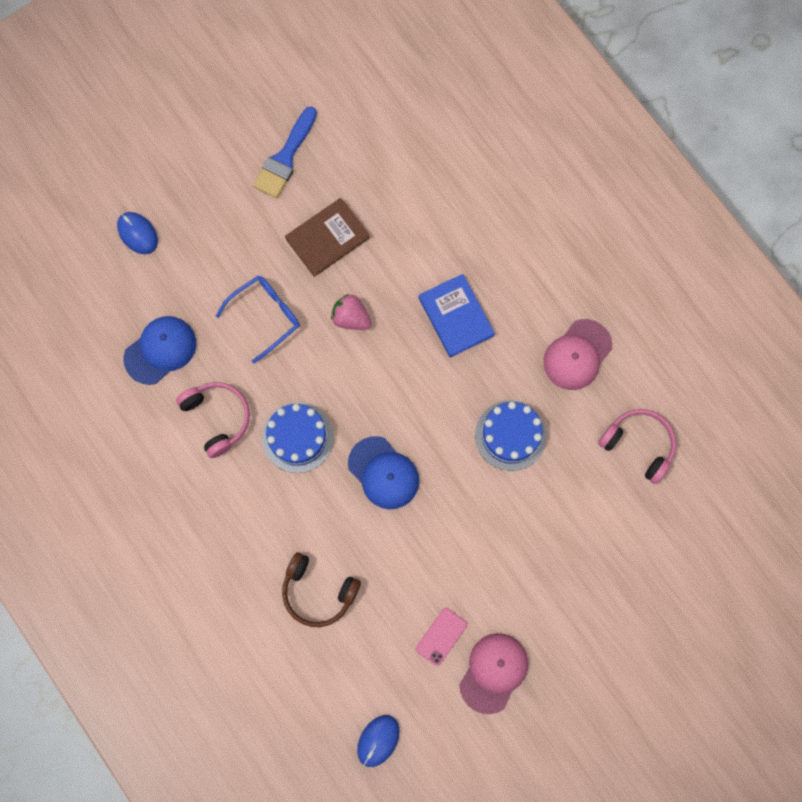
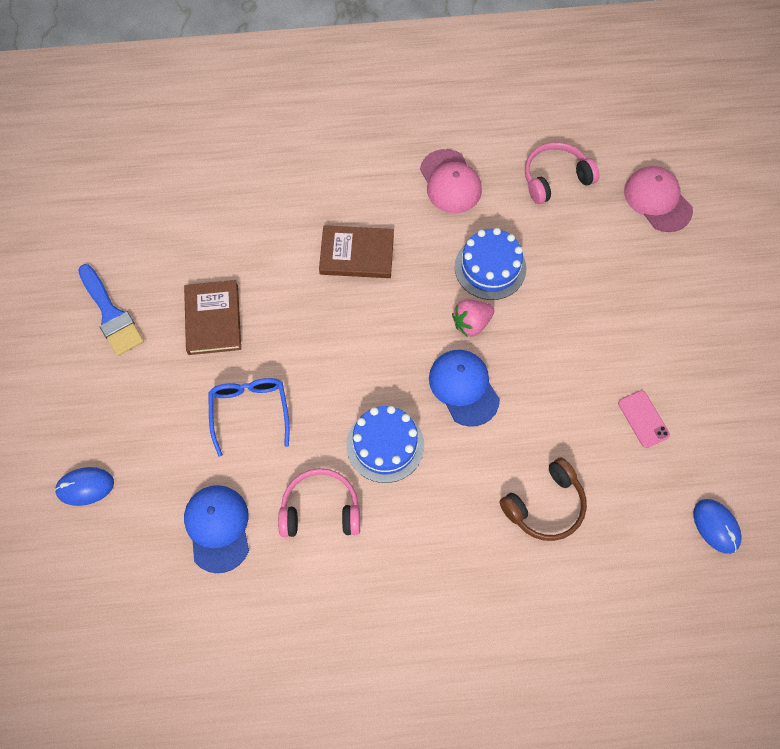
camera: 60 degrees left, 10 degrees down
pink strawberry [331,294,371,330] -> pink strawberry moved to [452,299,494,337]
blue cap [348,436,419,509] -> blue cap turned 105 degrees counterclockwise [429,350,500,427]
blue book [419,274,495,358] -> brown book [319,225,394,278]
pink cap [459,633,528,714] -> pink cap moved to [624,166,693,232]

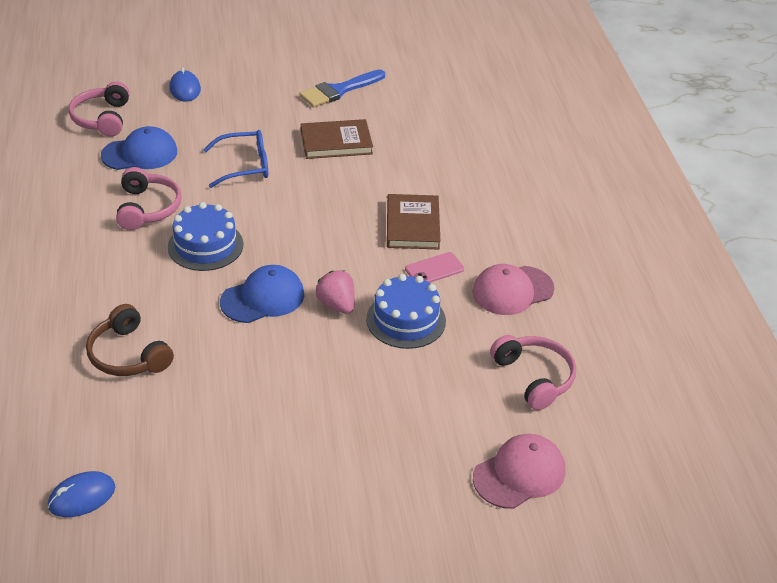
camera: 85 degrees right, 25 degrees down
pink phone [618,390,670,448] -> pink phone moved to [405,252,464,283]
none -> pink headphones [69,81,130,137]

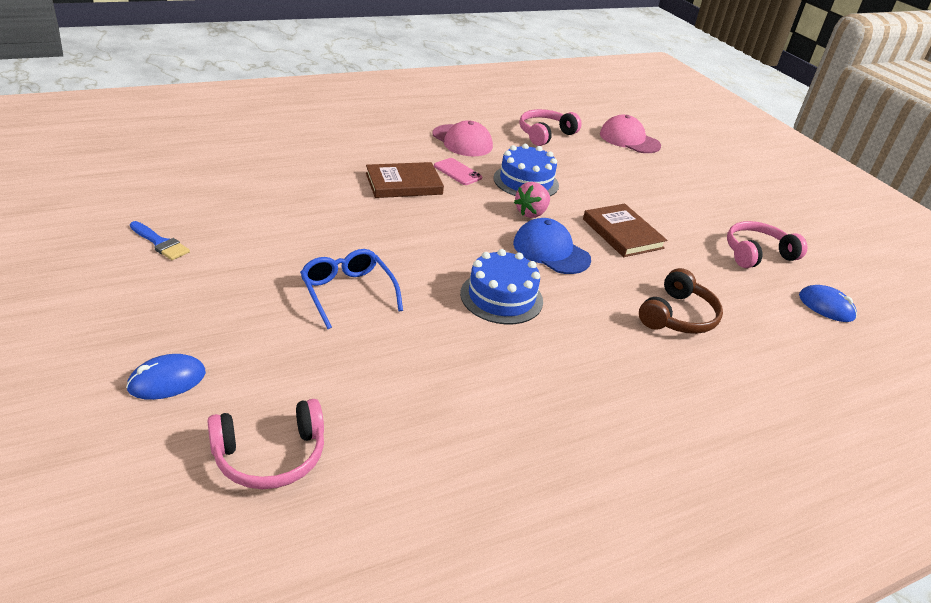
camera: 110 degrees left, 5 degrees down
blue cap [101,126,177,170] -> none
pink headphones [116,167,182,230] -> pink headphones moved to [727,221,808,268]
blue brush [299,69,385,107] -> blue brush [130,221,190,260], size x0.64
brown book [301,119,373,159] -> brown book moved to [583,204,667,257]

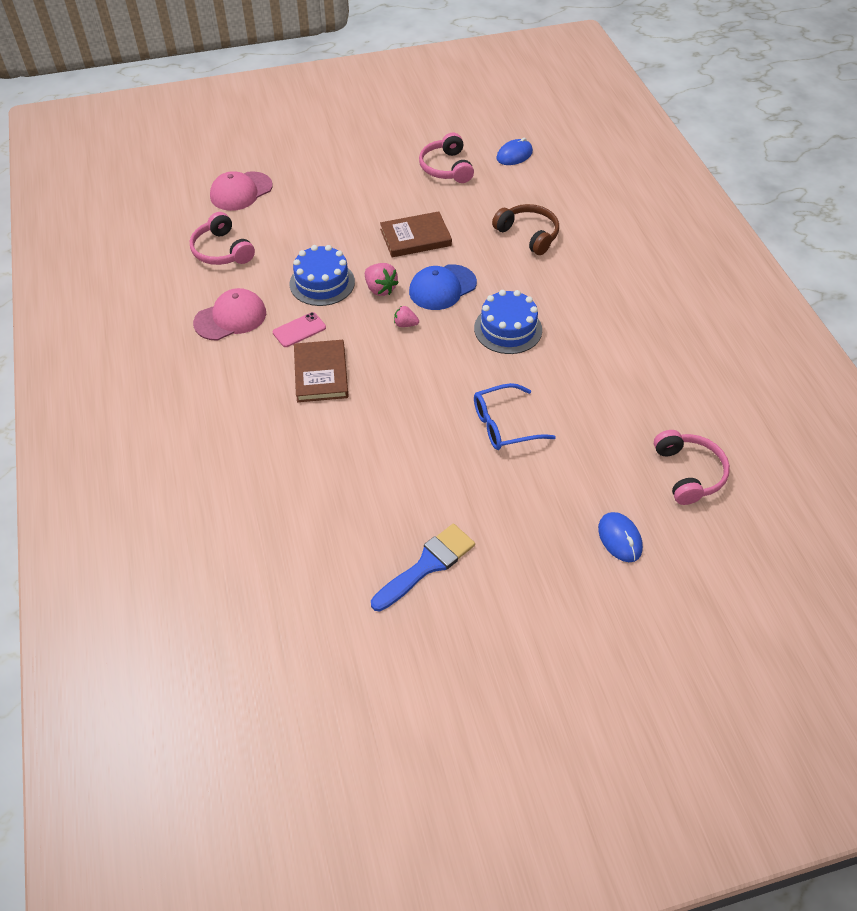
camera: 75 degrees left, 15 degrees up
blue brush [130,221,190,260] -> blue brush [371,524,475,612], size x1.56
none -> pink strawberry [394,306,419,327]

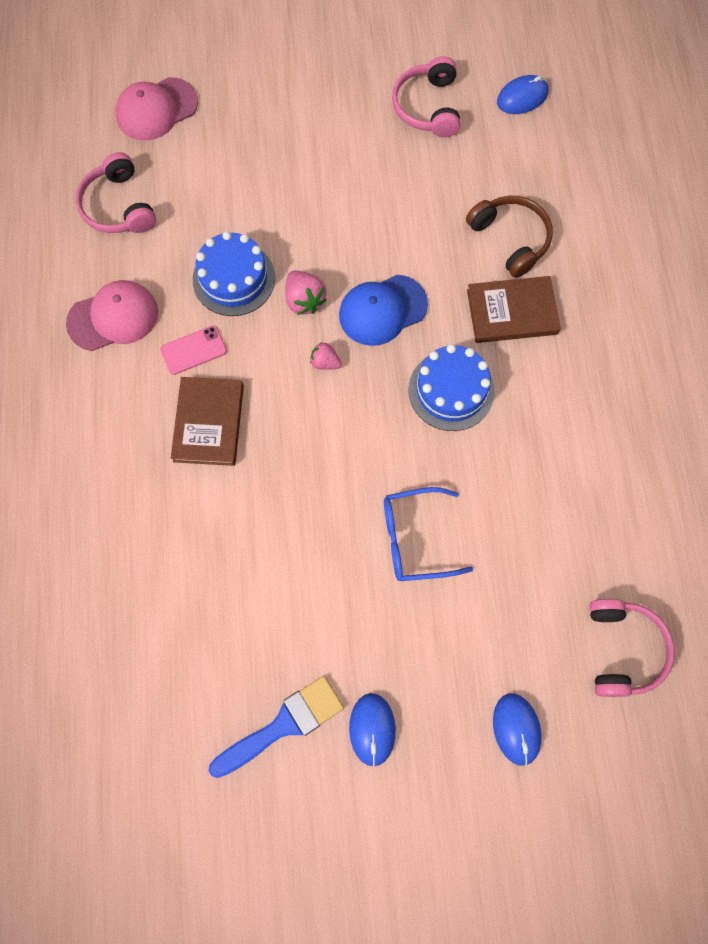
camera: 10 degrees right, 20 degrees up
brown book [380,211,452,257] -> brown book moved to [467,276,561,343]
none -> blue mouse [349,693,396,767]

